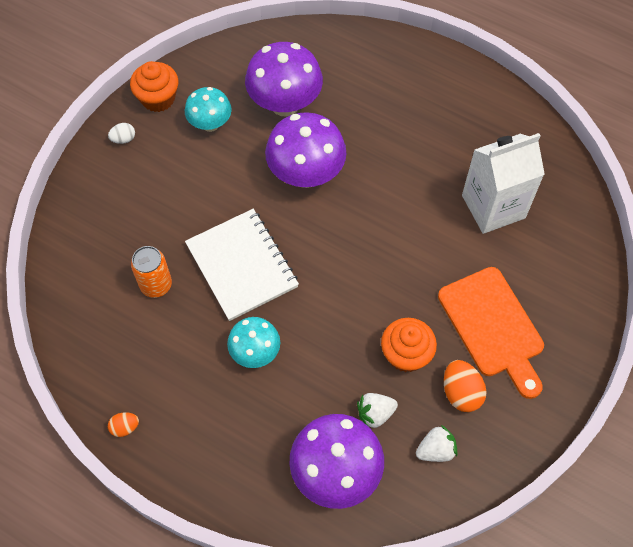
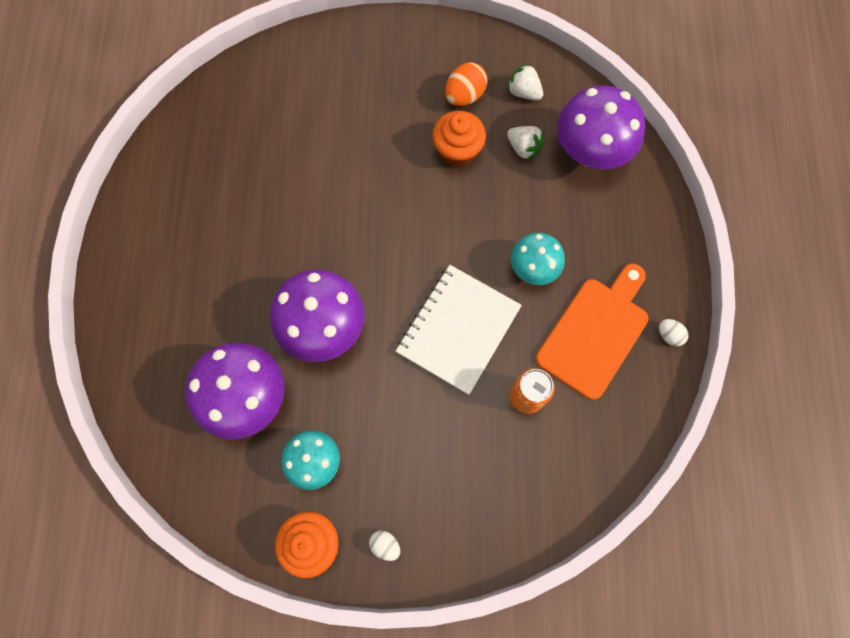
camera: 120 degrees left, 10 degrees up
orange egg [108,412,139,437] -> white egg [659,319,689,346]
orange cutting board [438,267,544,399] -> orange cutting board moved to [535,264,649,400]
white carton [462,133,545,234] -> none

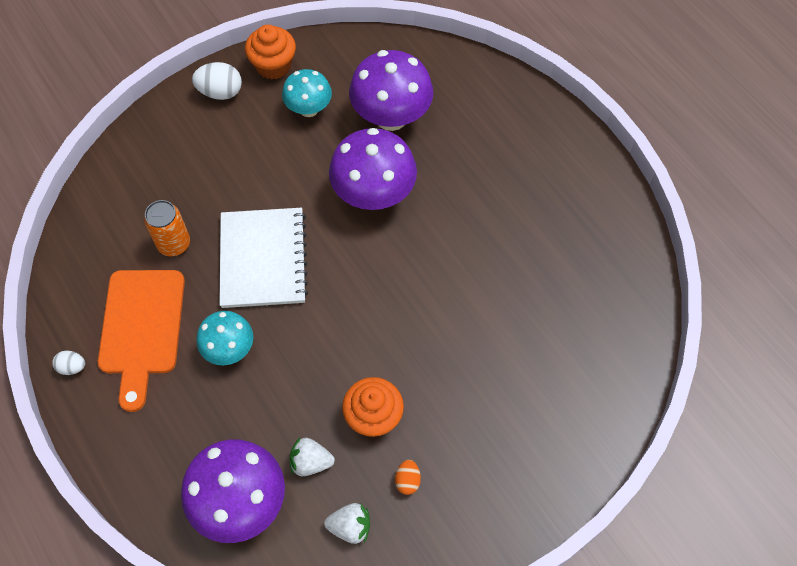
camera: 145 degrees right, 10 degrees down
white egg [369,530,400,561] -> white egg [192,62,242,100], size x1.72
orange egg [445,62,488,106] -> orange egg [395,460,421,495], size x0.58

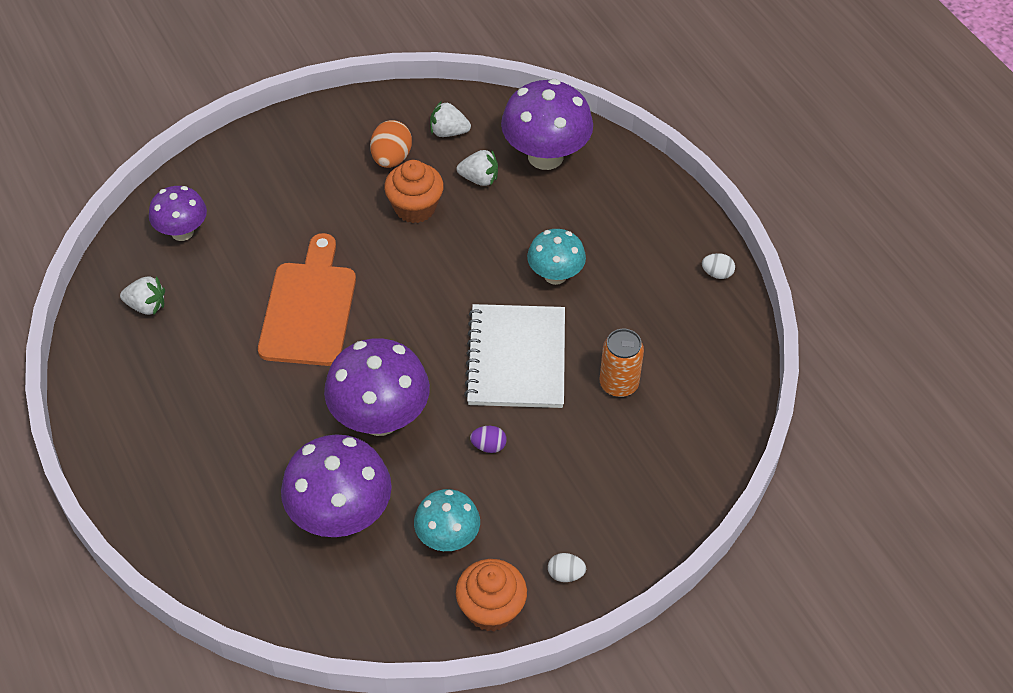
camera: 175 degrees left, 10 degrees down
orange cutting board [98,270,185,412] -> orange cutting board moved to [258,233,356,366]
white egg [192,62,242,100] -> white egg [548,553,586,582], size x0.58
orange egg [395,460,421,495] -> orange egg [370,120,412,168], size x1.72
none -> white strawberry [120,276,165,315]
none -> purple mushroom [149,186,207,241]
none -> purple egg [470,426,507,453]

